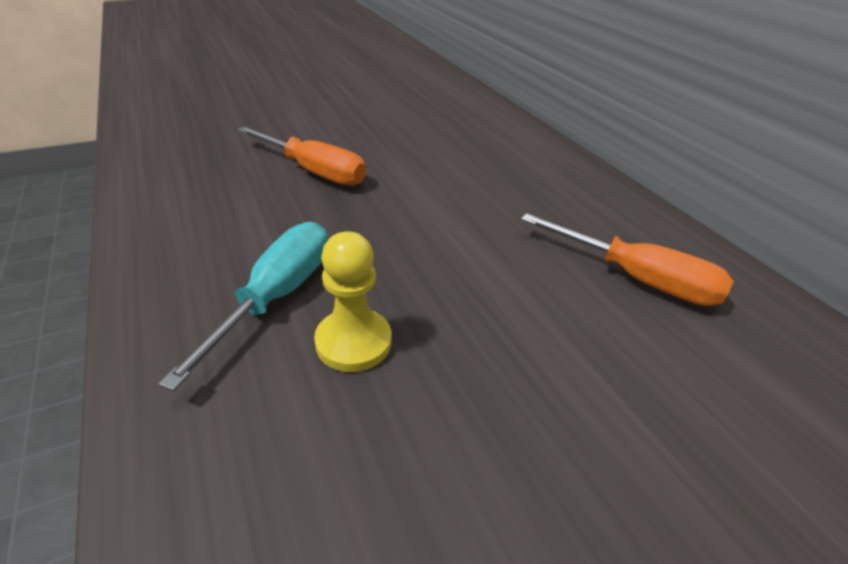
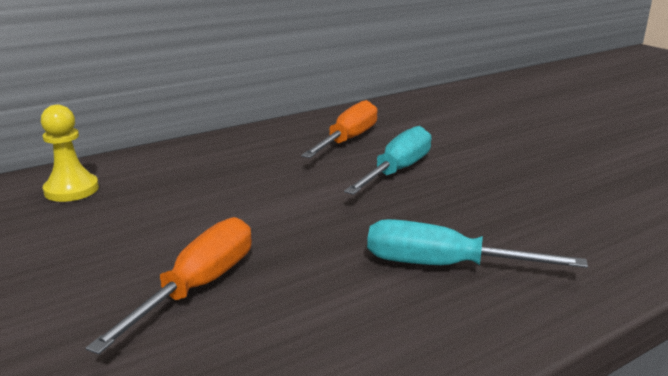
camera: 95 degrees left, 15 degrees down
yellow pawn [314,231,391,372] -> yellow pawn moved to [41,105,99,202]
none -> turquoise screwdriver [344,126,431,195]

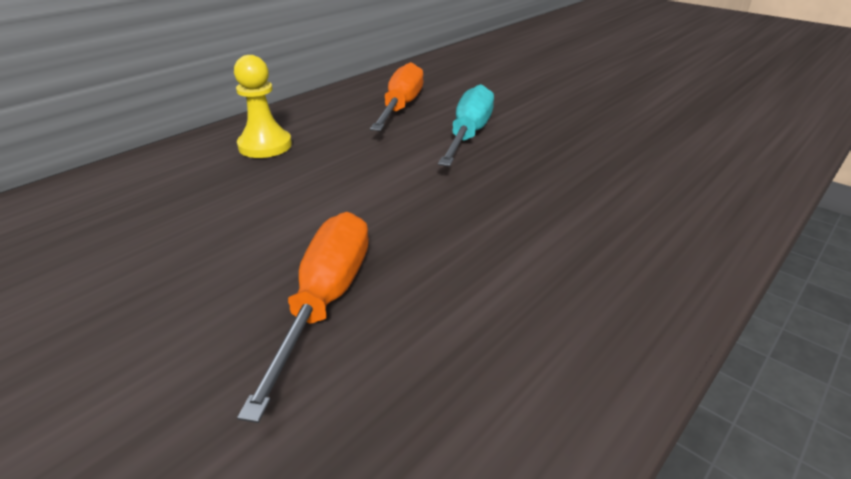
camera: 15 degrees left, 10 degrees up
yellow pawn [41,105,99,202] -> yellow pawn moved to [234,55,292,158]
turquoise screwdriver [367,219,588,268] -> none

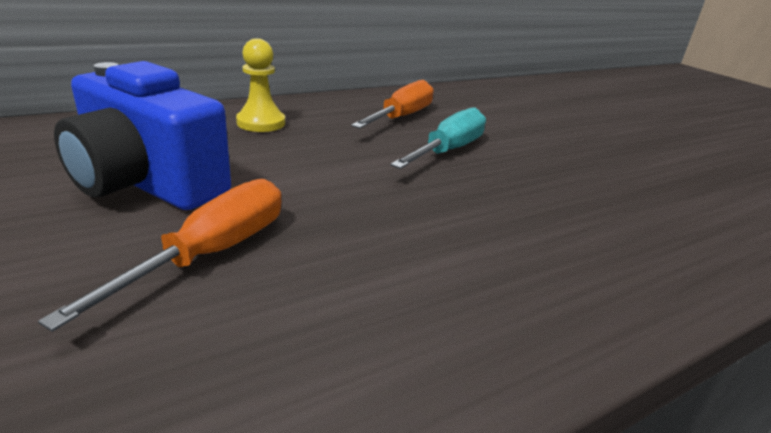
camera: 15 degrees right, 5 degrees down
none -> blue camera [54,61,231,210]

